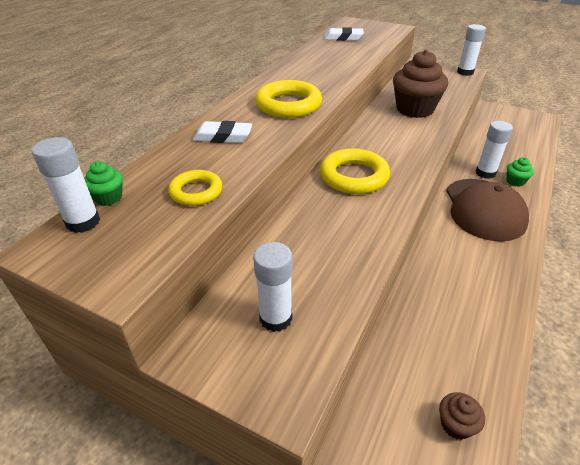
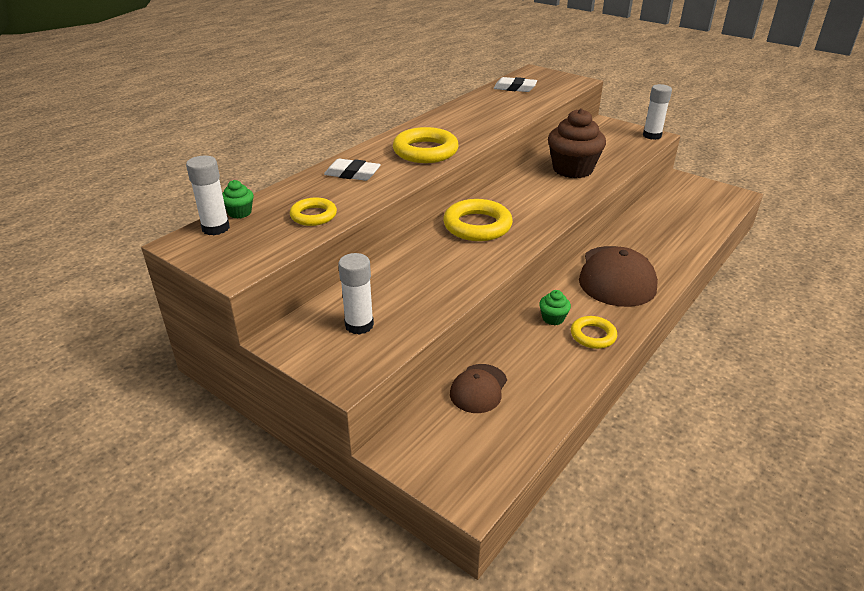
camera: 10 degrees right, 5 degrees down
brown cupcake [439,392,485,440] -> none
white glue stick [475,121,513,179] -> none
green cupcake [506,157,534,187] -> green cupcake moved to [539,290,571,325]
none -> brown cap [450,364,507,413]
none -> yellow ring [571,316,617,349]

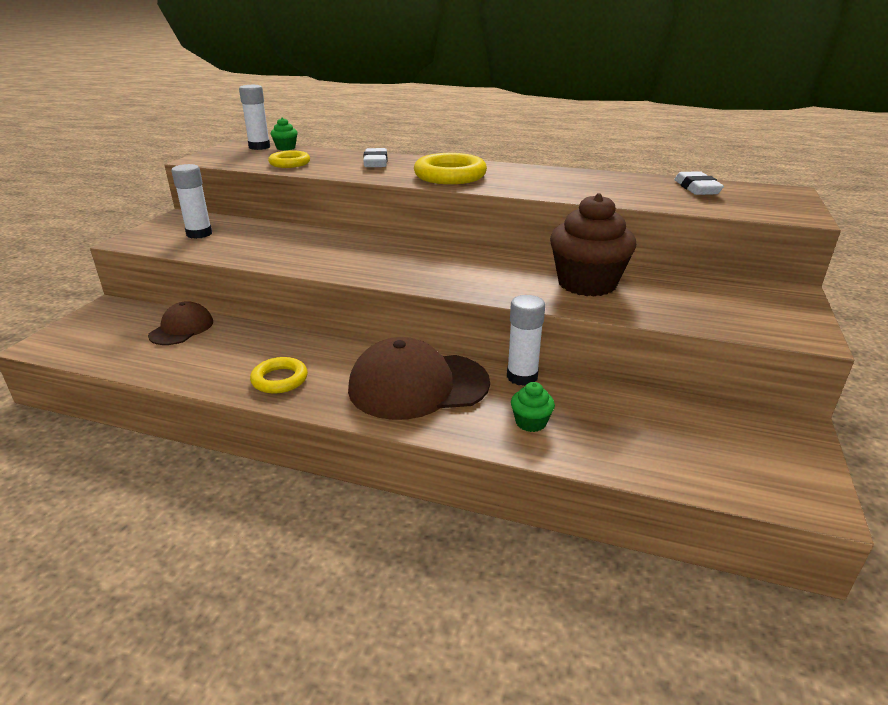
camera: 70 degrees right, 5 degrees down
yellow ring [443,199,513,241] -> none
brown cap [450,364,507,413] -> brown cap turned 105 degrees clockwise [148,301,213,345]
green cupcake [539,290,571,325] -> green cupcake moved to [511,382,555,432]
white glue stick [643,84,672,140] -> white glue stick moved to [507,295,545,386]

